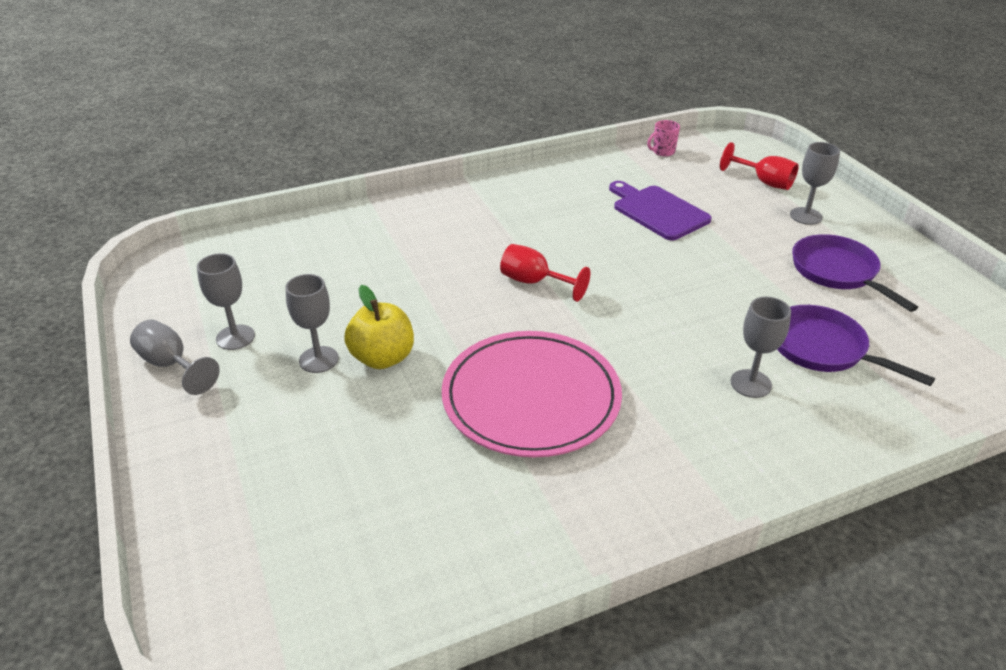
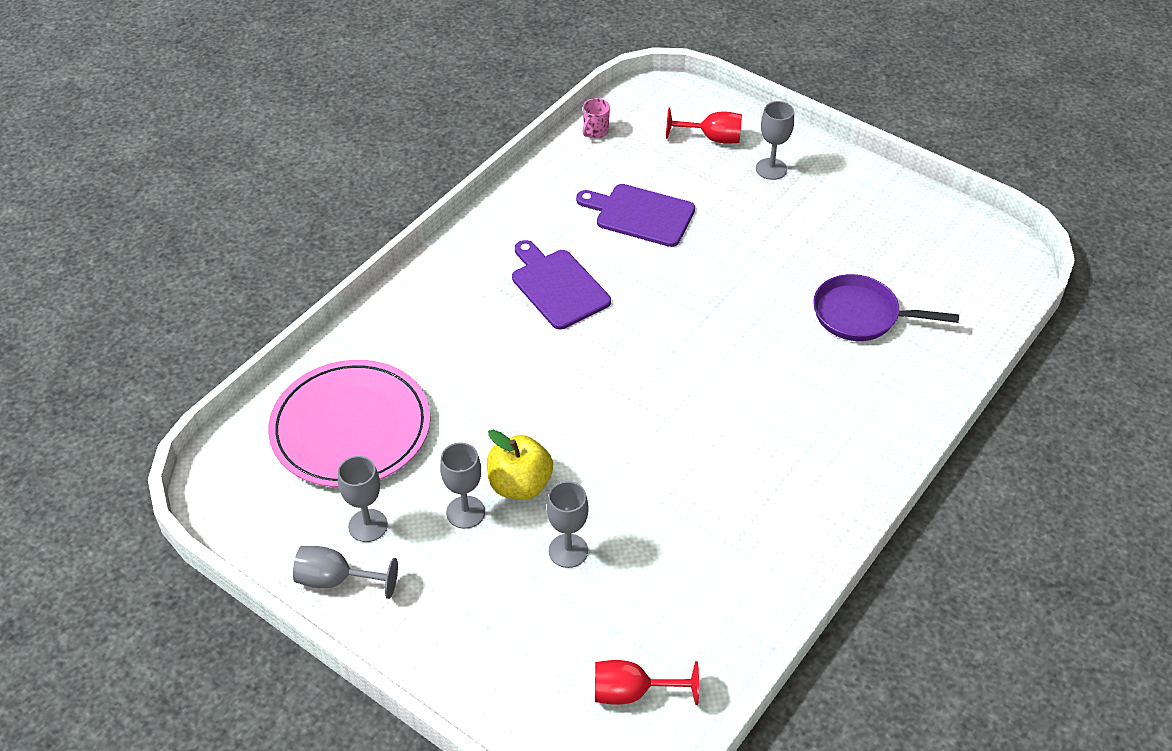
camera: 30 degrees left, 10 degrees up
pink plate [442,331,622,457] -> pink plate moved to [268,360,431,487]
red goblet [500,244,590,302] -> red goblet moved to [595,660,699,705]
grey goblet [731,297,791,398] -> grey goblet moved to [547,481,589,568]
purple pan [792,234,918,312] -> none
none -> purple cutting board [512,240,611,329]

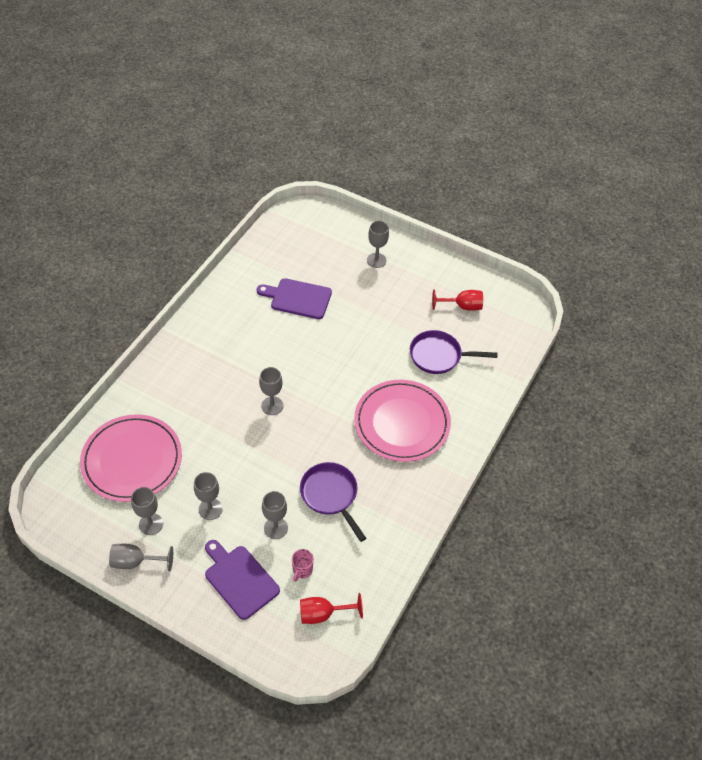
camera: 10 degrees left, 5 degrees up
yellow apple [487,430,553,500] -> none
purple cutting board [512,240,611,329] -> purple cutting board moved to [205,540,280,620]
pink mug [582,98,610,139] -> pink mug moved to [292,549,314,582]
red goblet [666,108,742,144] -> red goblet moved to [432,289,483,311]
none -> grey goblet [259,367,283,415]
none -> purple pan [300,462,366,542]
none -> pink plate [354,380,451,462]

